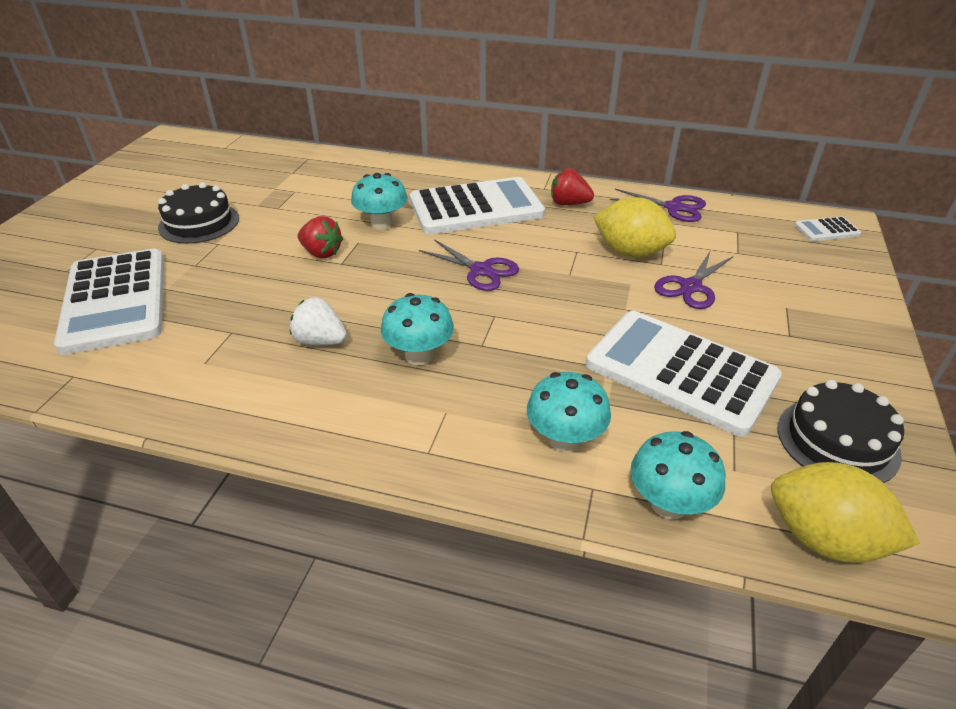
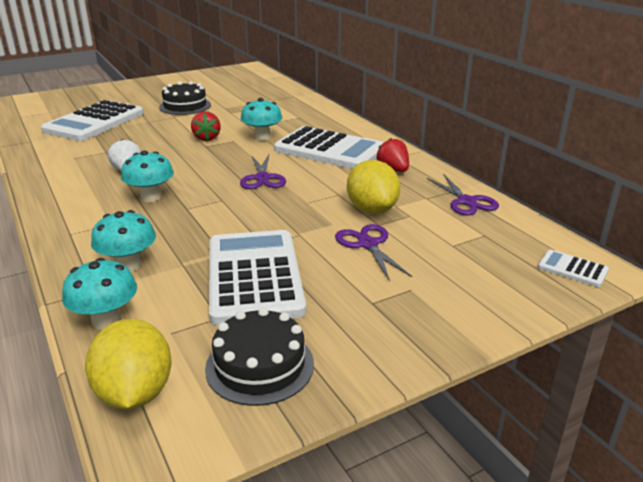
camera: 45 degrees right, 10 degrees down
purple scissors [654,250,734,309] -> purple scissors turned 75 degrees clockwise [335,224,412,281]

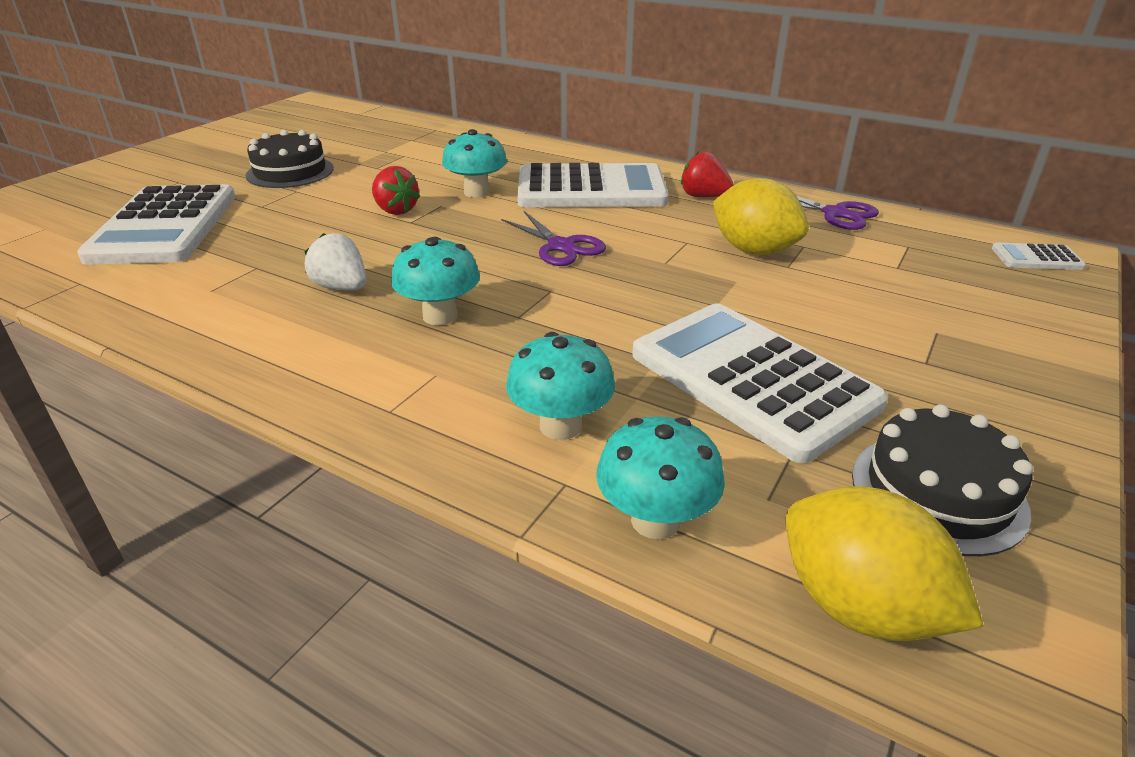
camera: 30 degrees left, 5 degrees up
purple scissors [335,224,412,281] -> none

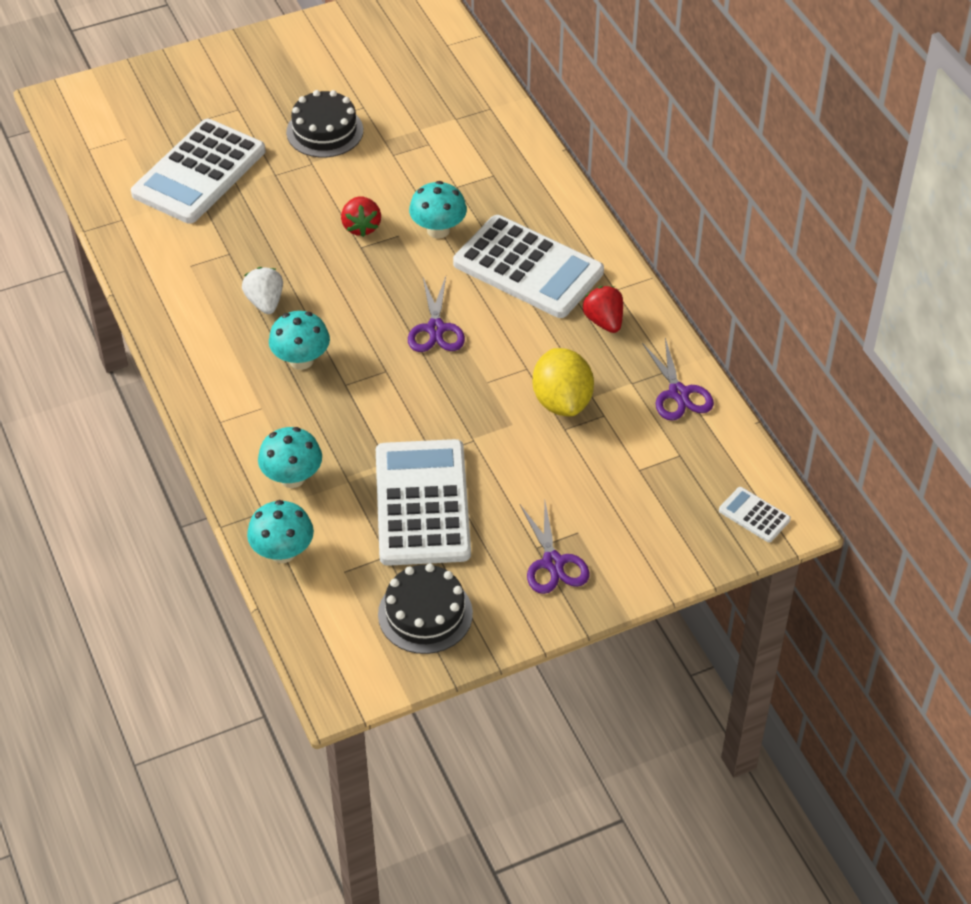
camera: 35 degrees right, 15 degrees up
yellow lemon [785,486,984,641] -> none
none -> purple scissors [520,502,590,594]

